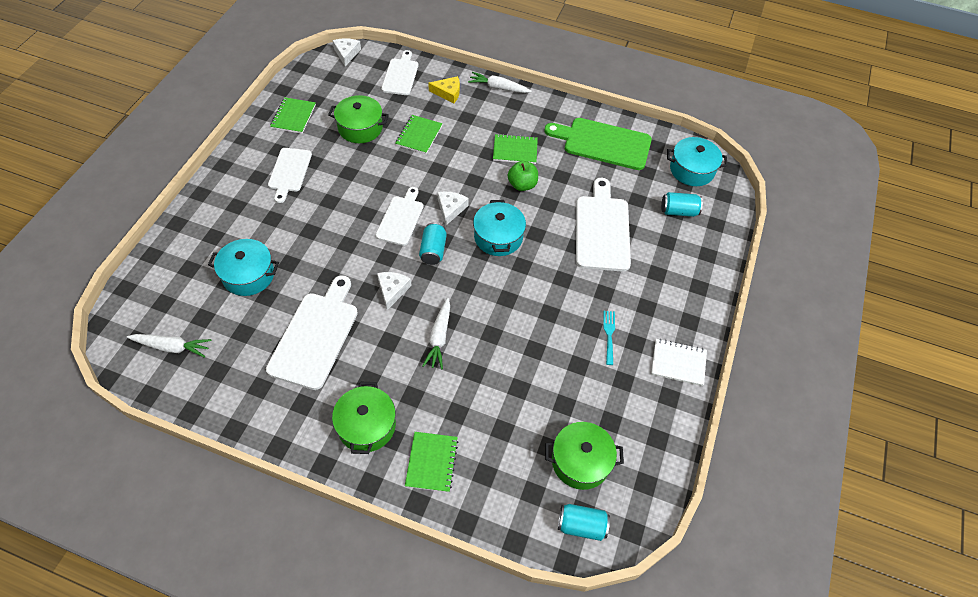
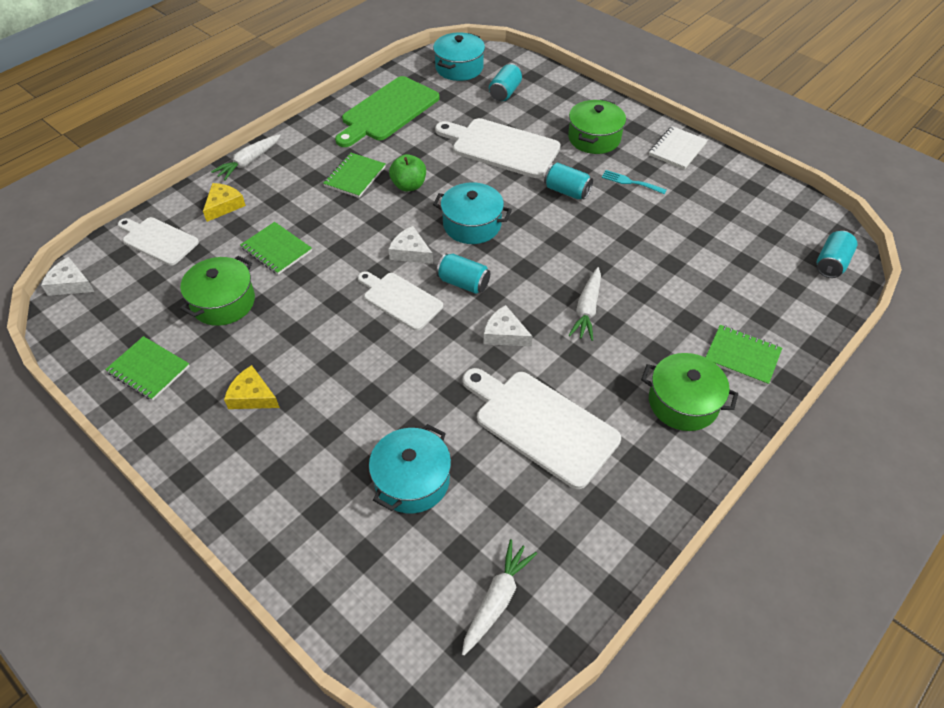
camera: 65 degrees left, 5 degrees down
white cutting board [268,148,312,203] -> yellow cheese [224,365,280,409]
white carrot [422,298,450,369] -> white carrot turned 75 degrees clockwise [569,267,601,341]
green pot [545,422,624,490] -> green pot moved to [568,99,626,154]
none -> turquoise can [544,163,593,200]

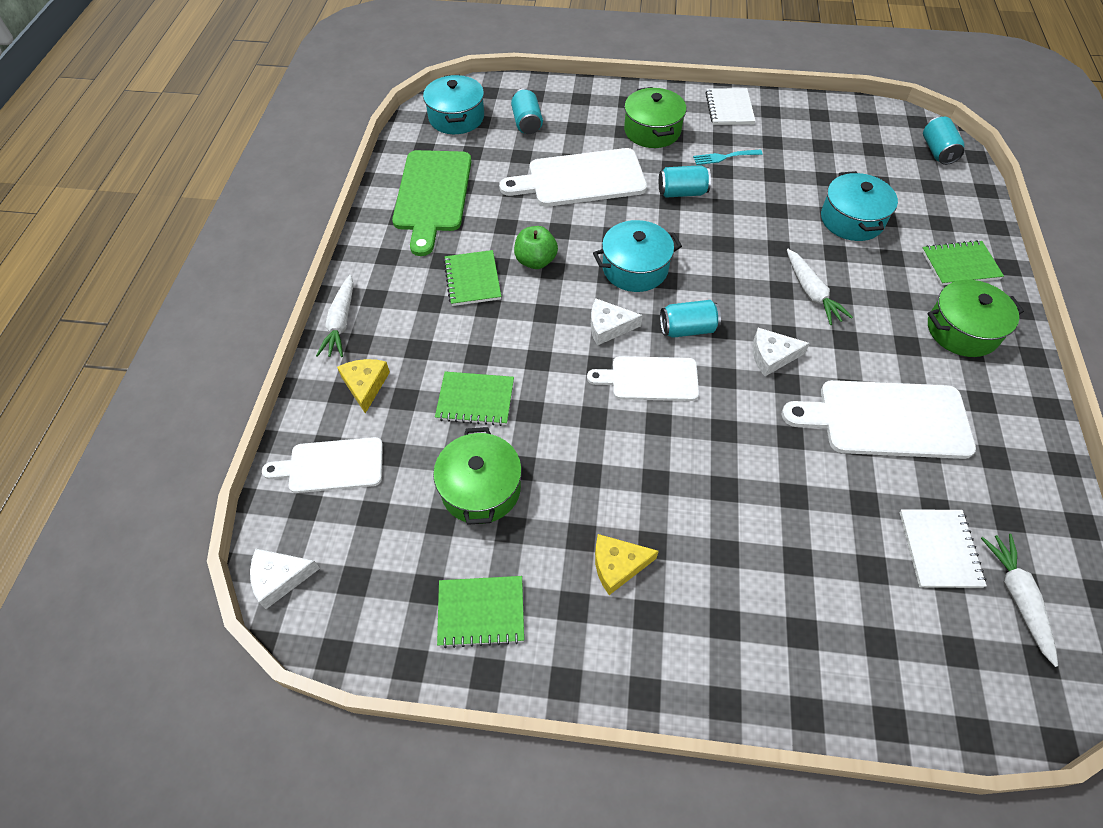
camera: 35 degrees left, 5 degrees up
turquoise pot [369,424,451,514] -> turquoise pot moved to [821,171,898,241]
none -> white notebook [900,509,987,588]

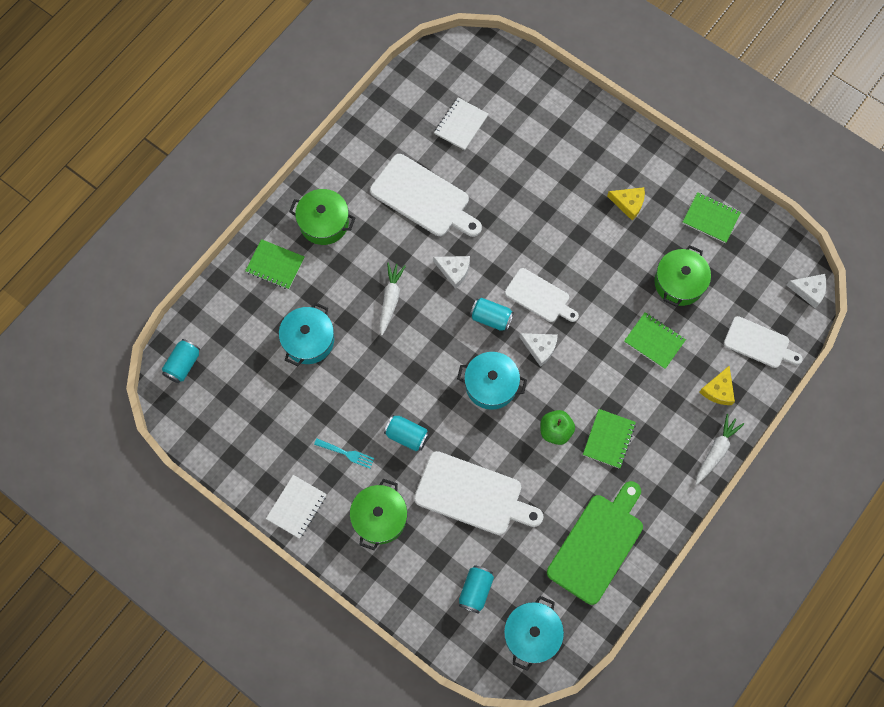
camera: 150 degrees left, 15 degrees up
white carrot [981,534,1058,667] -> none

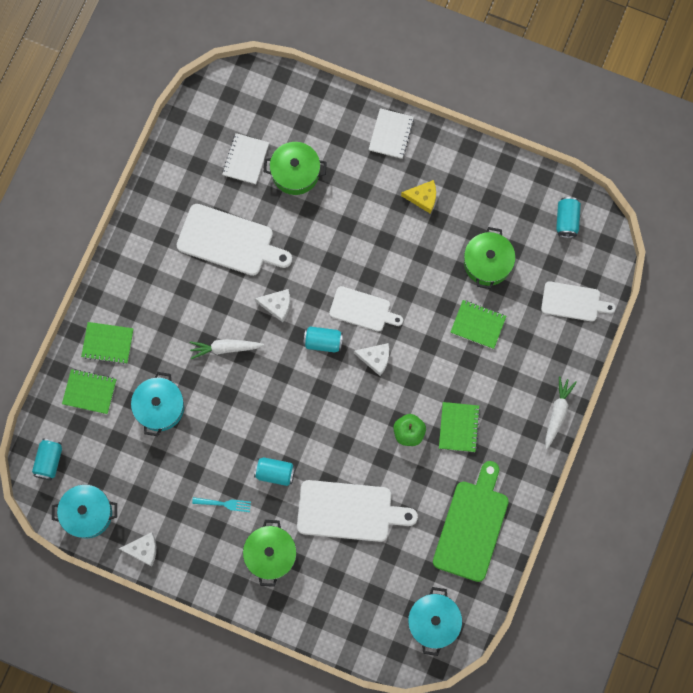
camera: 15 degrees left, 5 degrees up
white notebook [266,475,327,539] -> white notebook moved to [369,108,414,159]
green pot [289,189,355,245] -> green pot moved to [264,142,327,195]
white carrot [380,262,406,335] -> white carrot turned 90 degrees counterclockwise [190,339,264,359]
turquoise pot [457,352,527,410] -> turquoise pot moved to [52,485,117,539]
turquoise can [459,565,494,613] -> turquoise can moved to [556,197,581,238]
green notebook [683,192,741,243] -> green notebook moved to [62,369,117,414]
yellow cheese [699,365,735,405] -> none
white cheese [786,274,827,308] -> white cheese moved to [119,532,156,567]

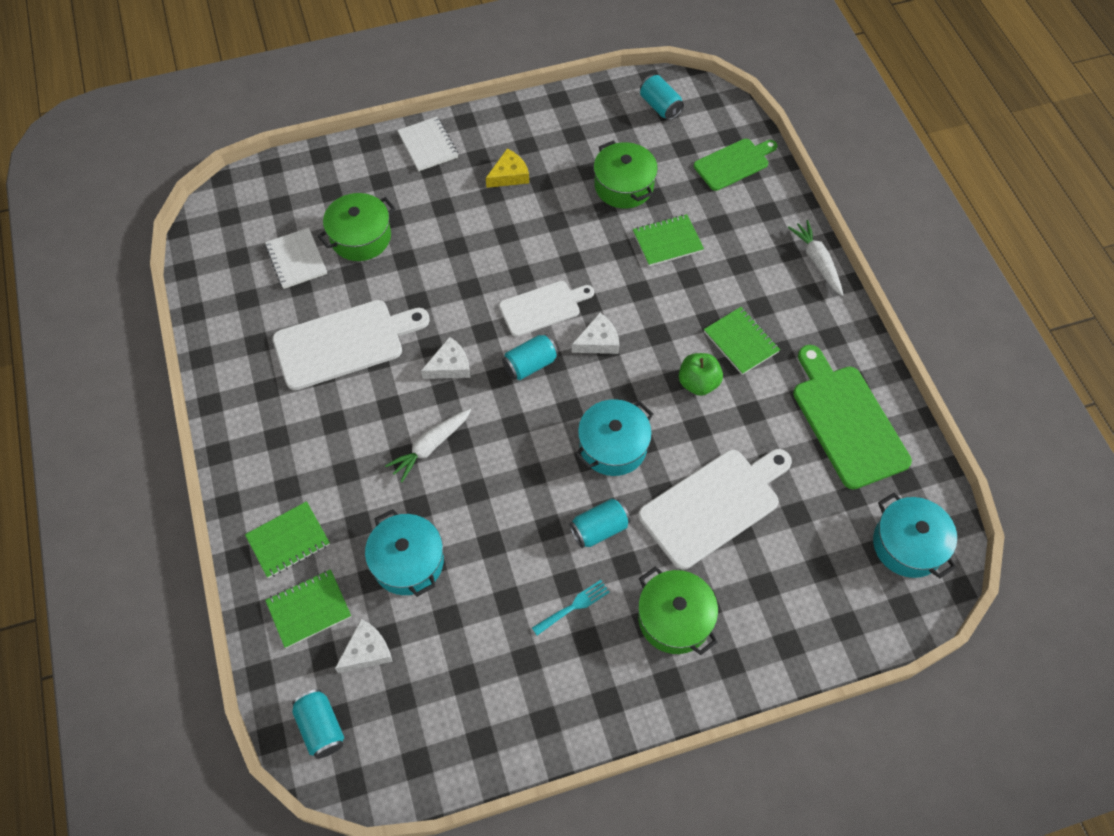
camera: 40 degrees left, 15 degrees down
turquoise pot [52,485,117,539] -> turquoise pot moved to [575,399,653,476]
white cheese [119,532,156,567] -> white cheese moved to [335,619,393,673]
white cutting board [541,281,616,322] -> green cutting board [694,139,777,191]

